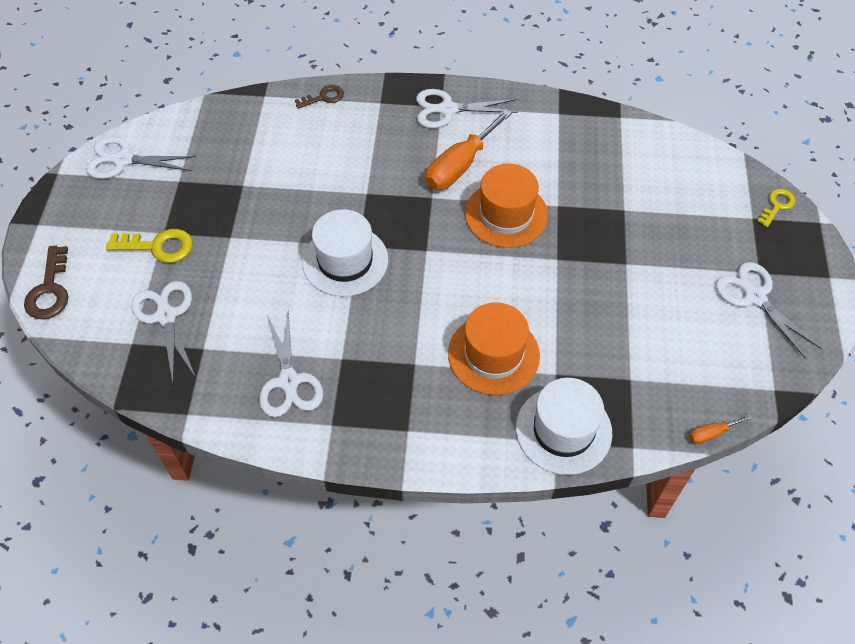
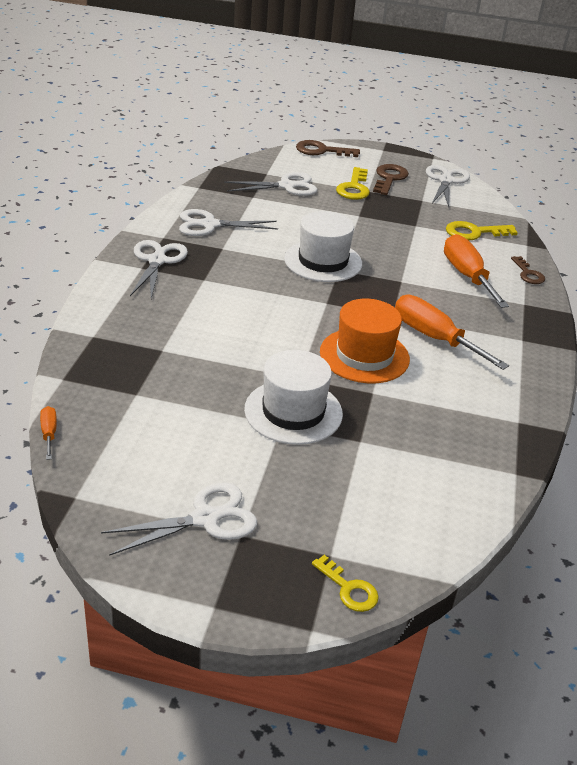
camera: 95 degrees right, 20 degrees down
white scissors [416,89,518,128] -> white scissors moved to [130,240,188,299]
orange hat [448,302,540,395] -> none
white hat [516,378,612,475] -> white hat moved to [244,350,343,445]
none -> brown key [373,164,409,195]
none -> orange screwdriver [444,234,509,308]
none -> yellow key [446,221,518,241]

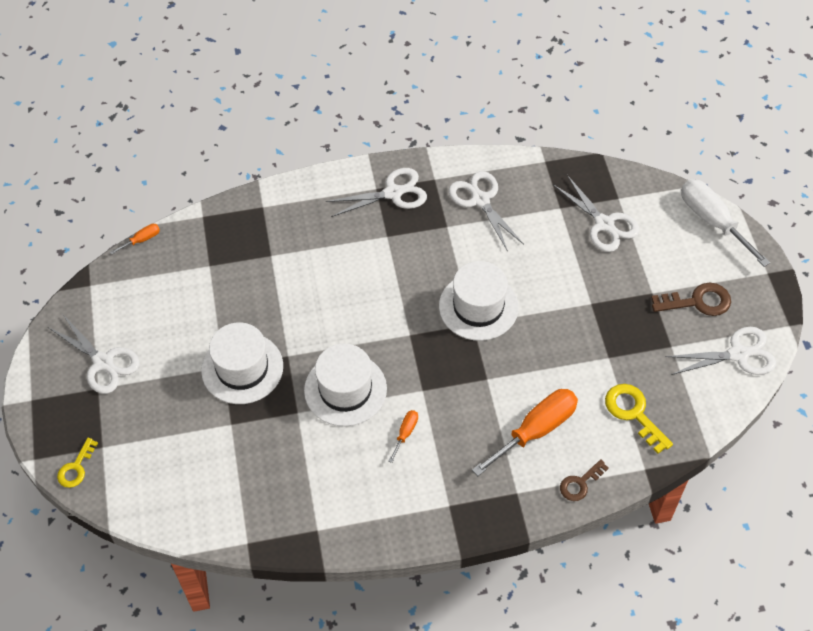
camera: 70 degrees right, 20 degrees up
brown key [296,140,360,157] -> white screwdriver [681,179,771,267]
orange hat [320,299,410,383] -> white hat [304,344,387,426]
yellow key [336,167,370,200] -> none
orange screwdriver [395,295,509,370] -> orange screwdriver [389,410,418,463], size x0.46

